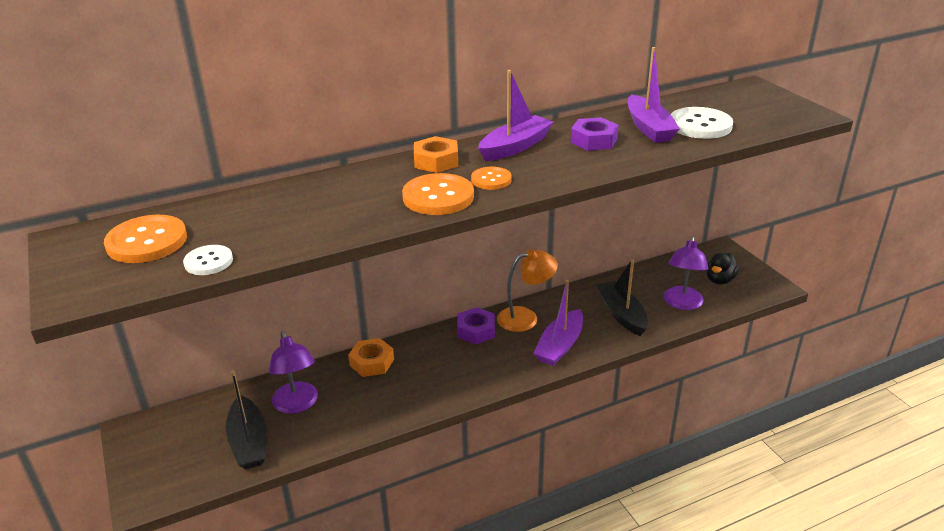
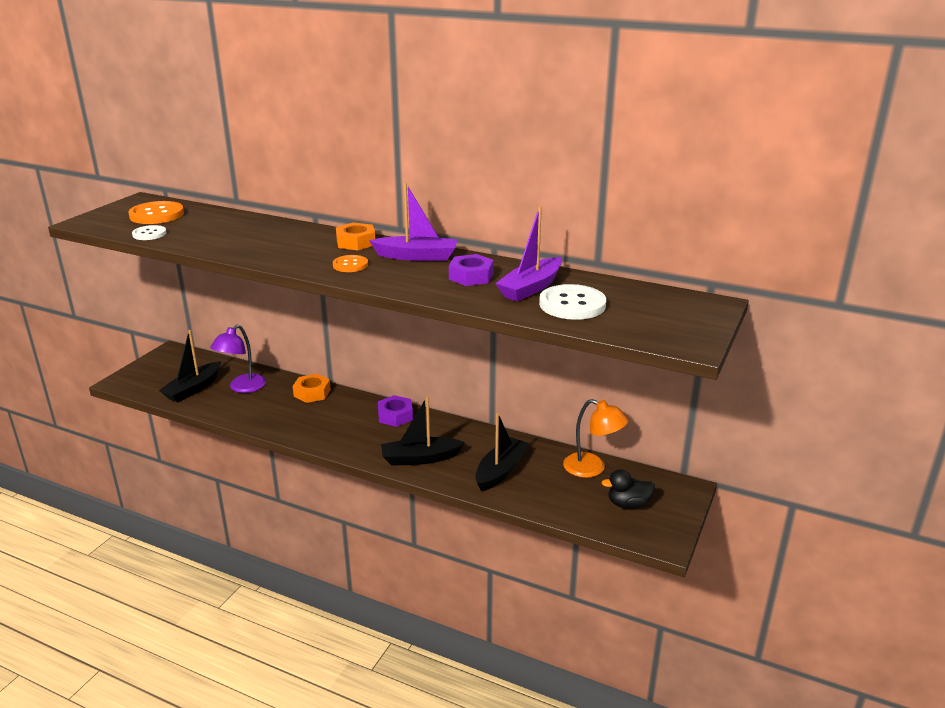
camera: 50 degrees right, 5 degrees down
orange button [402,173,474,215] -> none
orange lamp [497,249,558,332] -> orange lamp moved to [563,399,629,478]
purple boat [533,280,583,366] -> black boat [381,396,465,466]
purple lamp [663,236,708,310] -> none

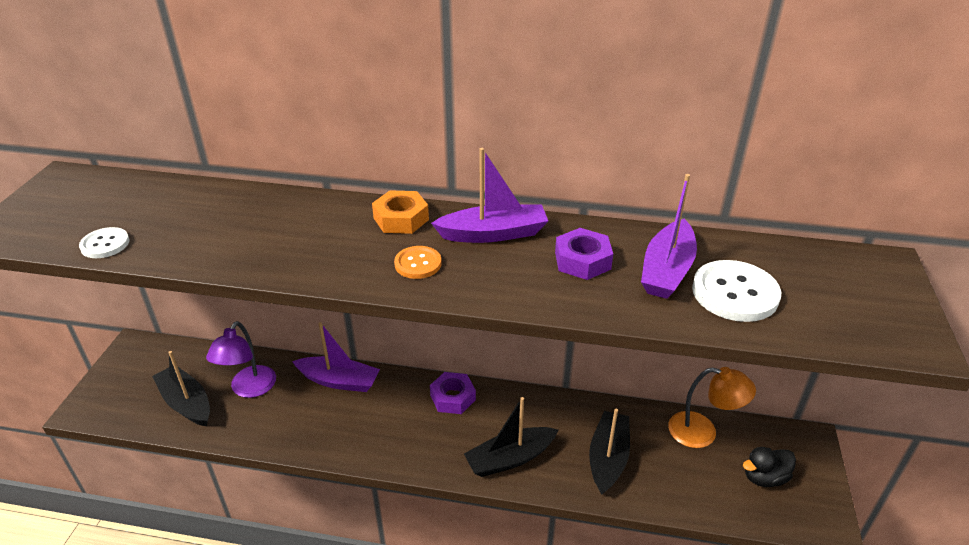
camera: 15 degrees left, 10 degrees up
orange button [128,201,184,224] -> none
black boat [159,330,221,403] -> black boat turned 120 degrees clockwise [152,351,210,426]
orange nut [293,374,331,403] -> purple boat [292,322,380,392]

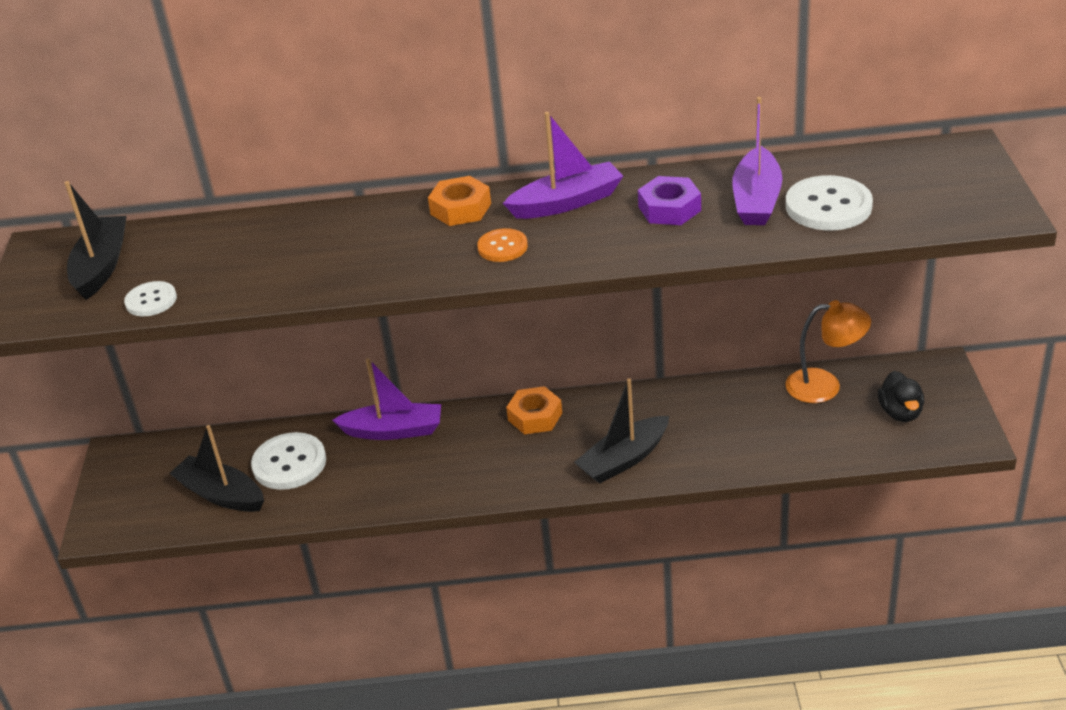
camera: 10 degrees left, 0 degrees up
purple lamp [206,321,276,398] -> white button [251,432,326,490]
purple nut [430,372,476,414] -> orange nut [506,386,562,434]
black boat [589,409,630,495] -> black boat moved to [64,181,126,300]
black duck [743,447,796,487] -> black duck turned 60 degrees counterclockwise [878,371,924,422]

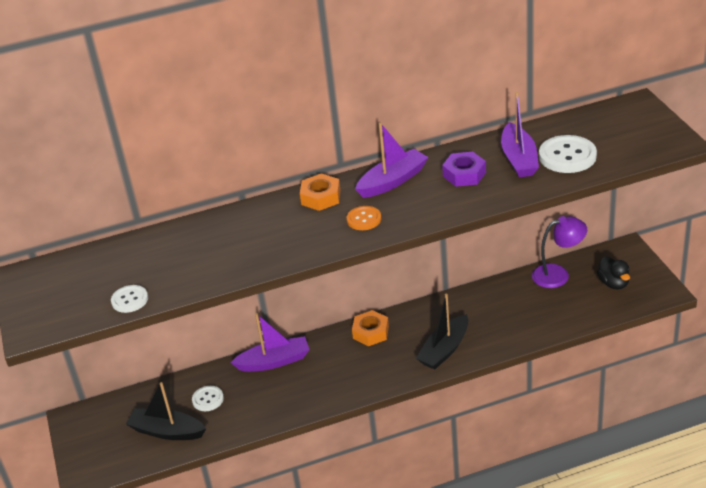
camera: 15 degrees left, 0 degrees up
black boat [64,181,126,300] -> none
white button [251,432,326,490] -> white button [192,386,224,411], size x0.59
orange lamp [785,300,871,403] -> purple lamp [532,216,587,288]

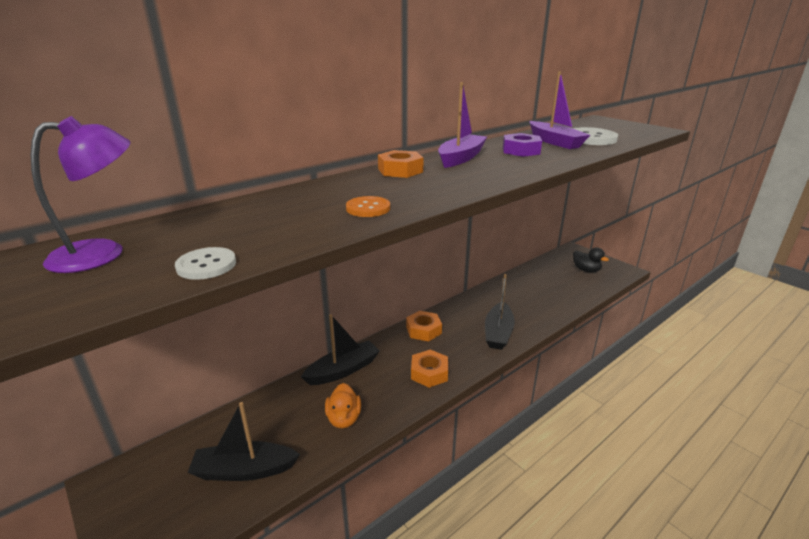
camera: 25 degrees left, 10 degrees down
white button [192,386,224,411] -> none
purple boat [230,313,310,372] -> black boat [301,314,380,385]
orange button [347,206,381,230] -> orange button moved to [346,196,390,217]
purple lamp [532,216,587,288] -> purple lamp moved to [30,116,131,273]
none -> orange duck [325,383,361,428]
none -> orange nut [411,350,448,388]

